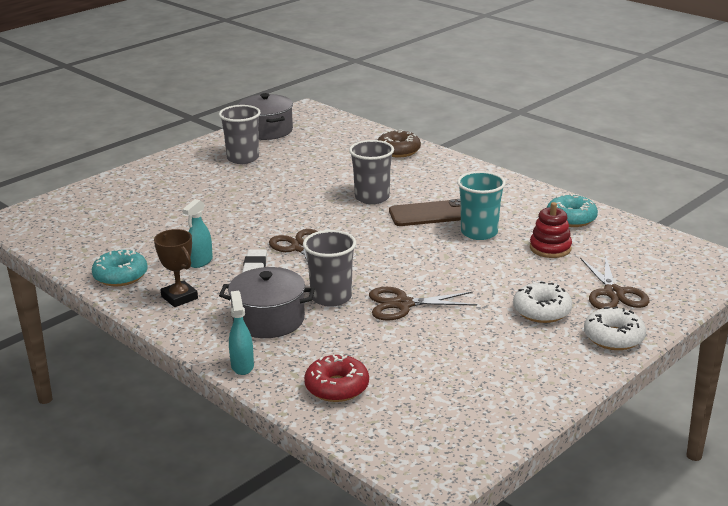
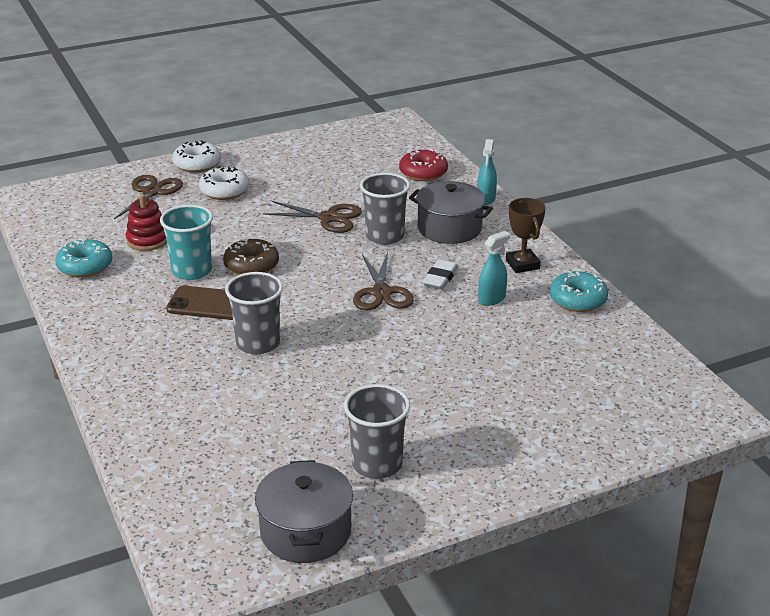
camera: 160 degrees left, 5 degrees up
brown donut [378,130,421,157] -> brown donut moved to [223,239,279,275]

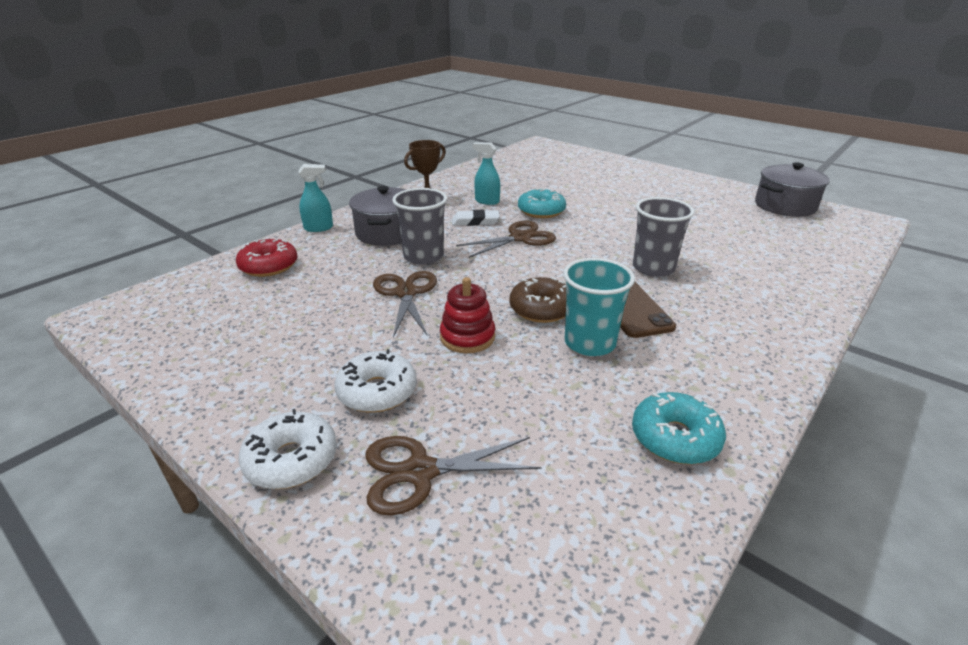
camera: 115 degrees left, 0 degrees up
red stacking toy [126,194,167,251] -> red stacking toy moved to [440,277,495,353]
grey cup [344,384,410,479] -> none
turquoise donut [550,270,608,312] -> turquoise donut moved to [518,188,566,218]

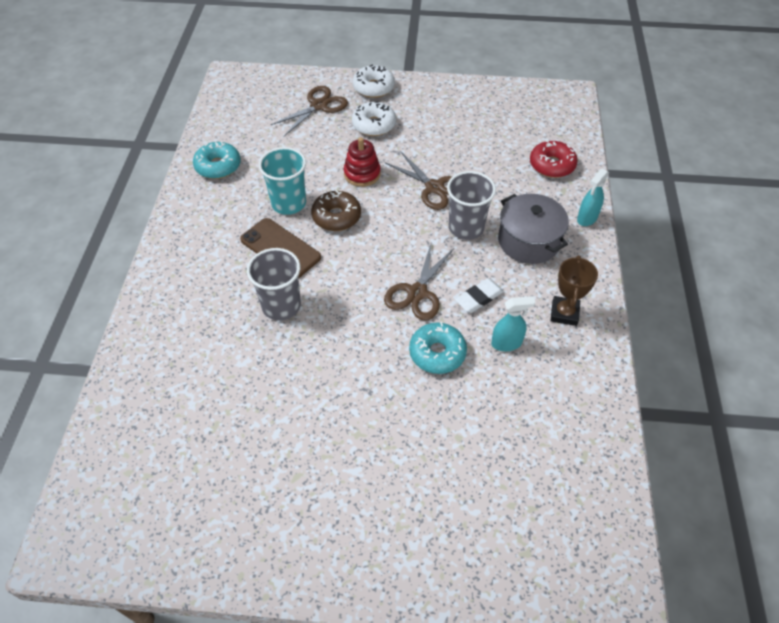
camera: 145 degrees right, 20 degrees up
grey pot [755,163,830,217] -> none

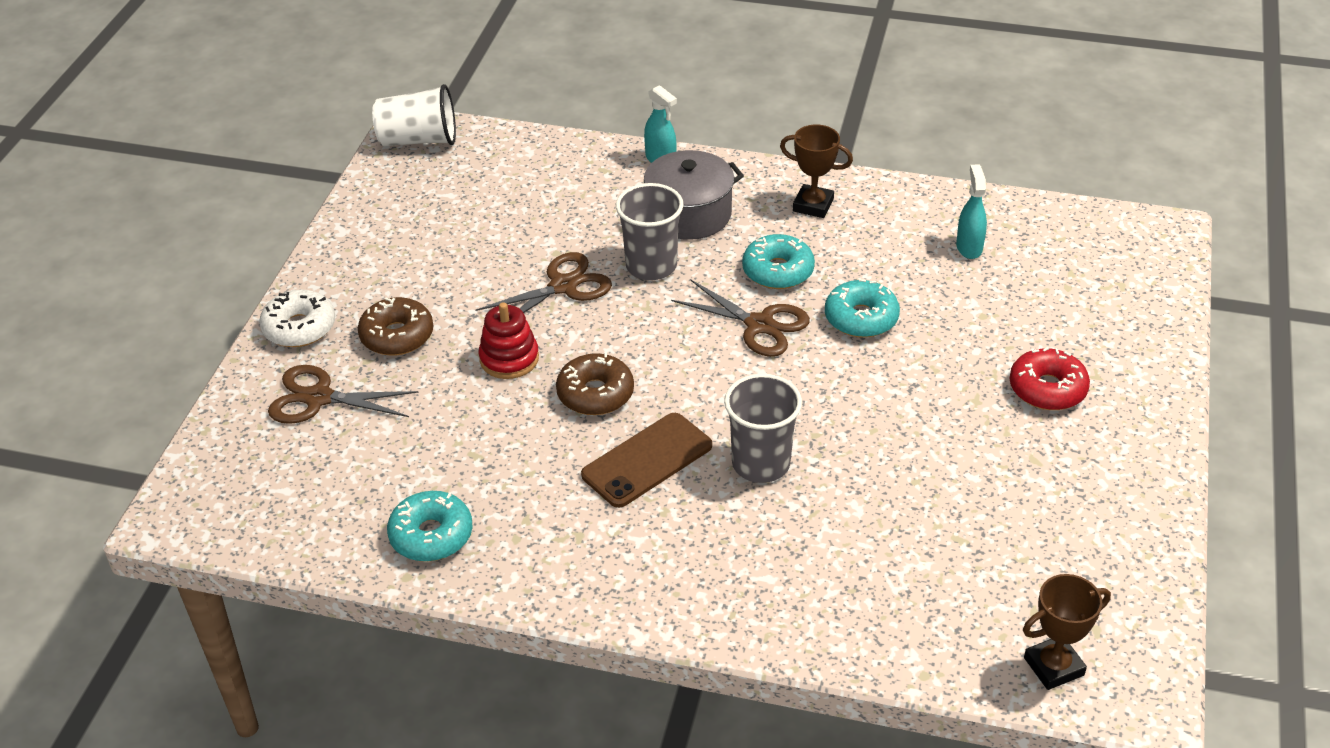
camera: 80 degrees left, 10 degrees down
turquoise cup [259,147,306,215] -> none
brown scissors [271,86,348,135] -> brown scissors turned 45 degrees counterclockwise [268,365,419,424]
white donut [352,101,396,136] -> brown donut [358,297,433,355]
white eraser [455,278,504,313] -> turquoise donut [742,234,815,289]
turquoise spray bottle [491,296,535,351] -> turquoise spray bottle moved to [956,165,987,259]
red donut [530,140,578,178] -> red donut moved to [1010,347,1090,410]
none -> white cup [372,84,456,146]
none -> brown trophy [1023,574,1111,690]

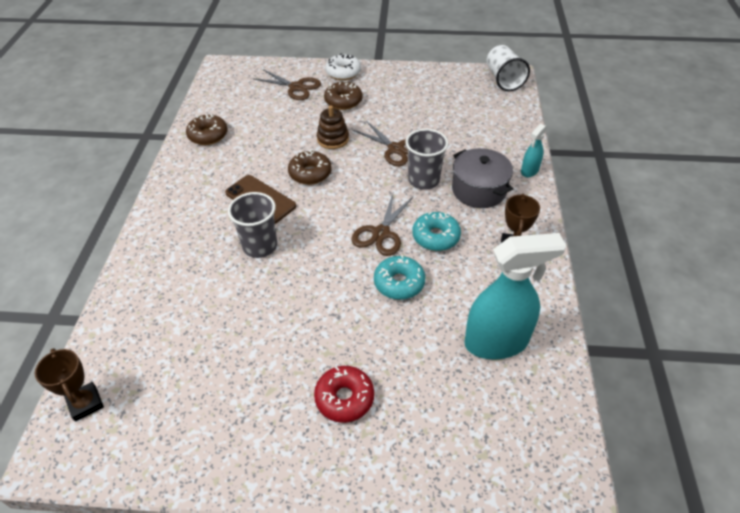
camera: 80 degrees right, 5 degrees up
brown scissors [268,365,419,424] -> brown scissors turned 120 degrees clockwise [254,70,321,100]
turquoise donut [387,491,473,562] -> brown donut [186,114,228,145]
red stacking toy [479,302,539,379] -> brown stacking toy [317,105,349,149]
turquoise spray bottle [956,165,987,259] -> turquoise spray bottle [464,233,566,359], size x2.11

